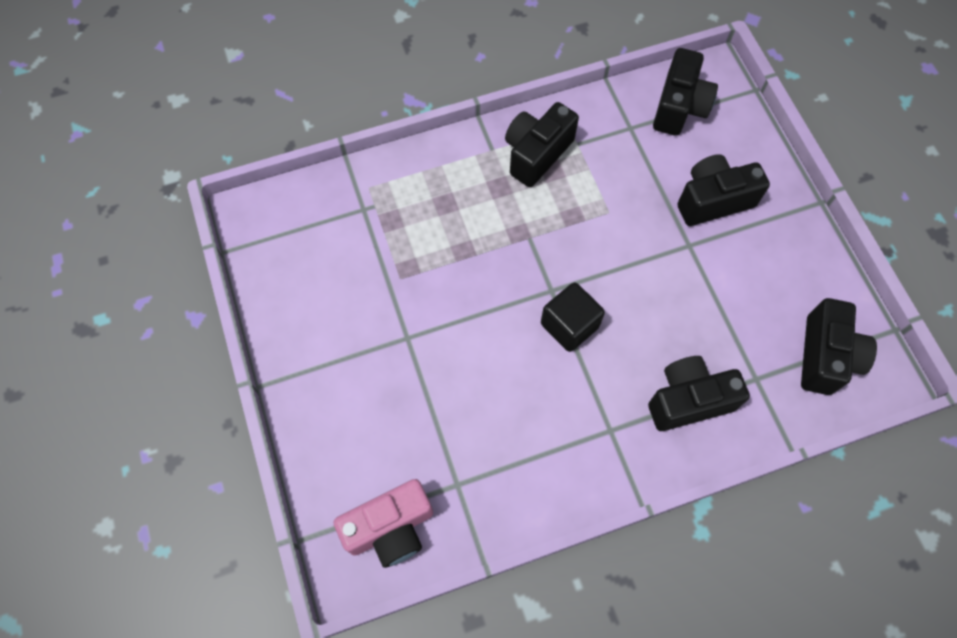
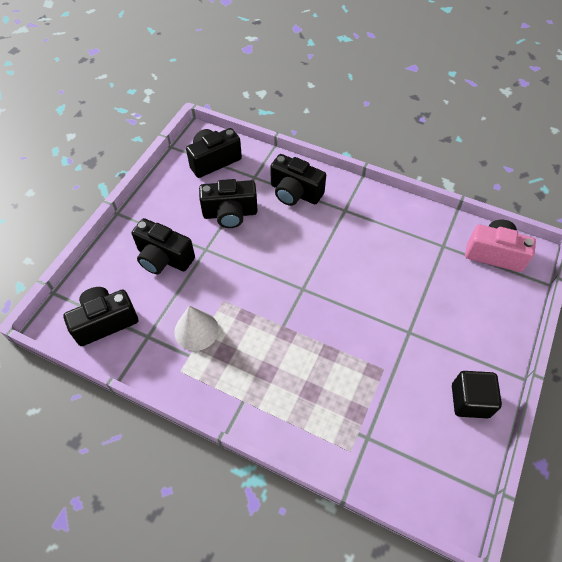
camera: 135 degrees left, 10 degrees down
black camera [505,102,579,187] -> black camera moved to [199,179,258,228]
black cube [541,282,605,352] -> black cube moved to [452,371,502,418]
none -> white cone [174,306,219,351]

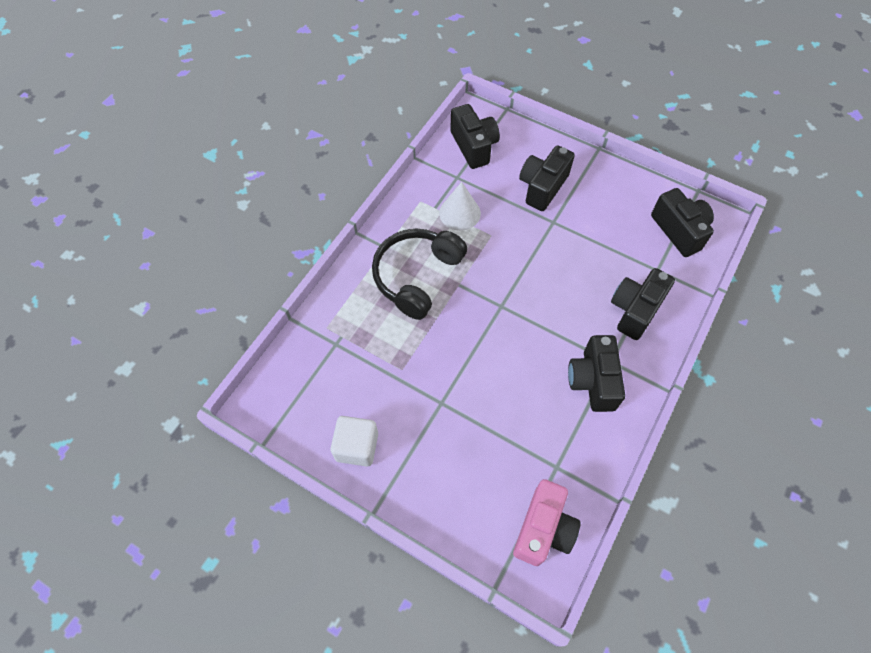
camera: 95 degrees right, 5 degrees up
black camera [199,179,258,228] -> black camera moved to [568,335,625,412]
black cube [452,371,502,418] -> white cube [330,416,378,467]
none -> black headphones [372,229,467,320]

